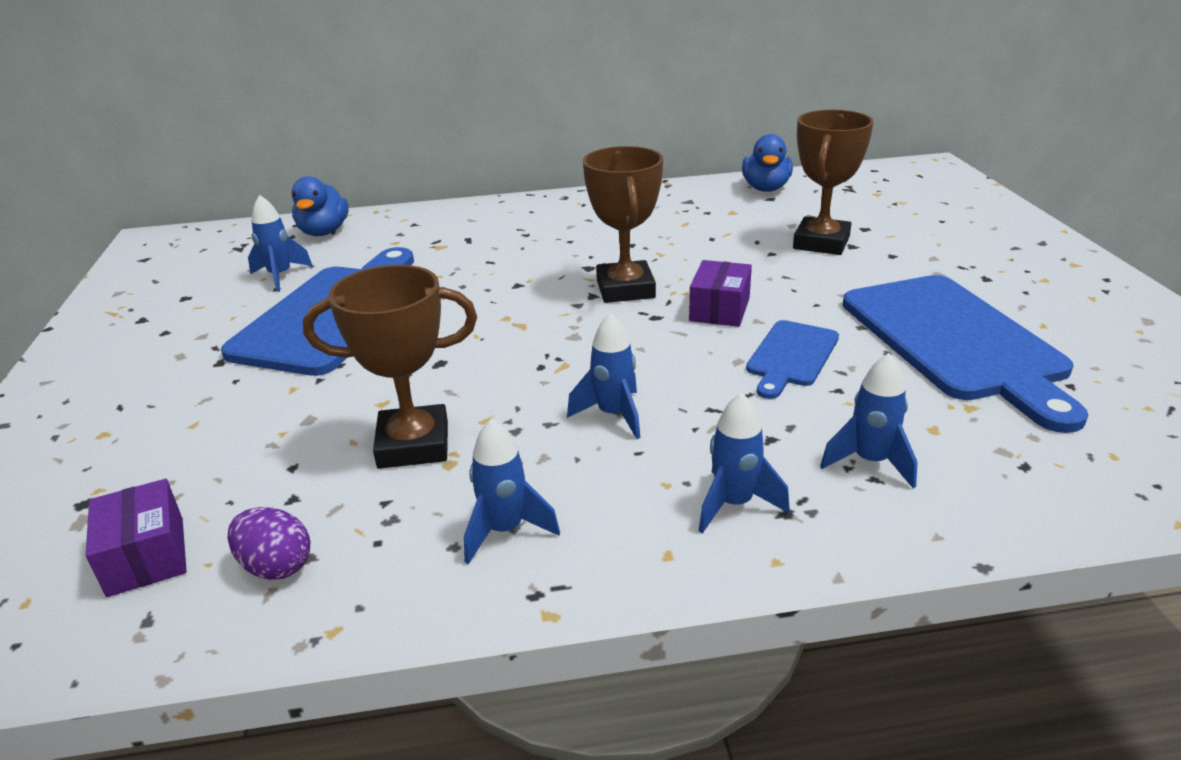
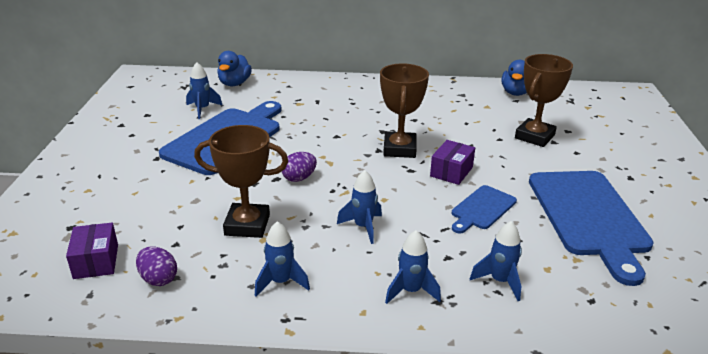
camera: 10 degrees right, 0 degrees up
none -> purple egg [282,152,317,182]

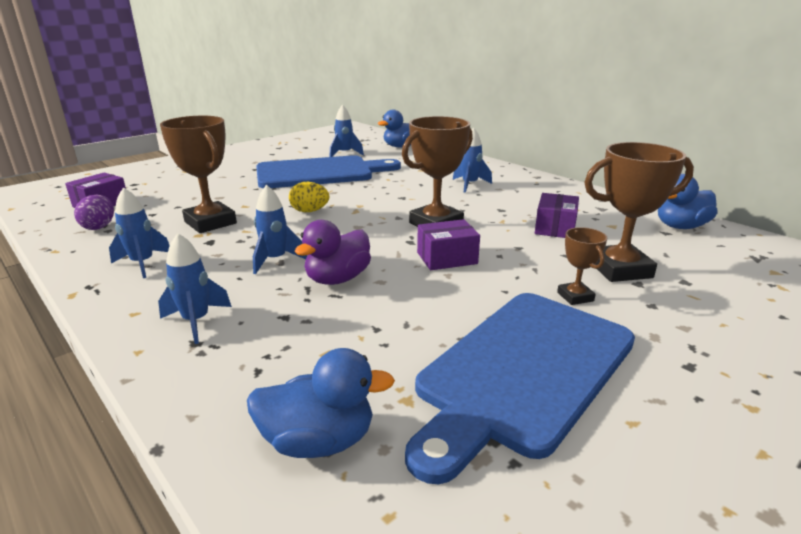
camera: 45 degrees right, 5 degrees down
purple egg [282,152,317,182] -> yellow egg [289,182,329,212]
blue cutting board [452,185,517,234] -> none
blue rocket [470,221,522,301] -> blue rocket moved to [453,127,492,193]
none -> blue duck [247,348,395,458]
none -> purple duck [294,220,371,285]
none -> purple box [535,193,579,238]
none -> brown trophy [557,227,607,305]

